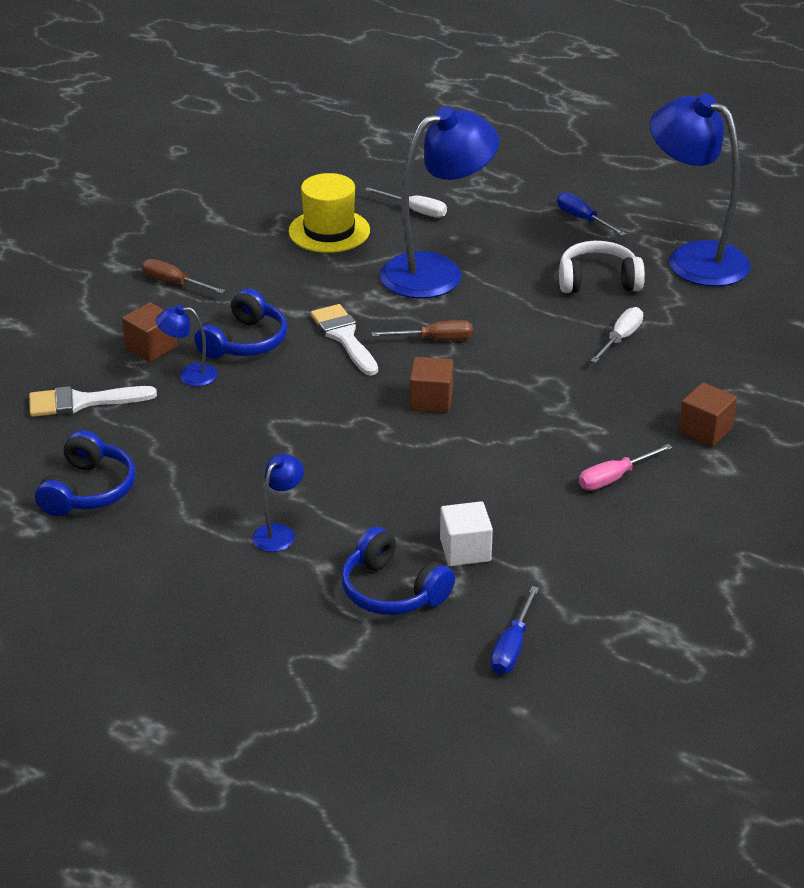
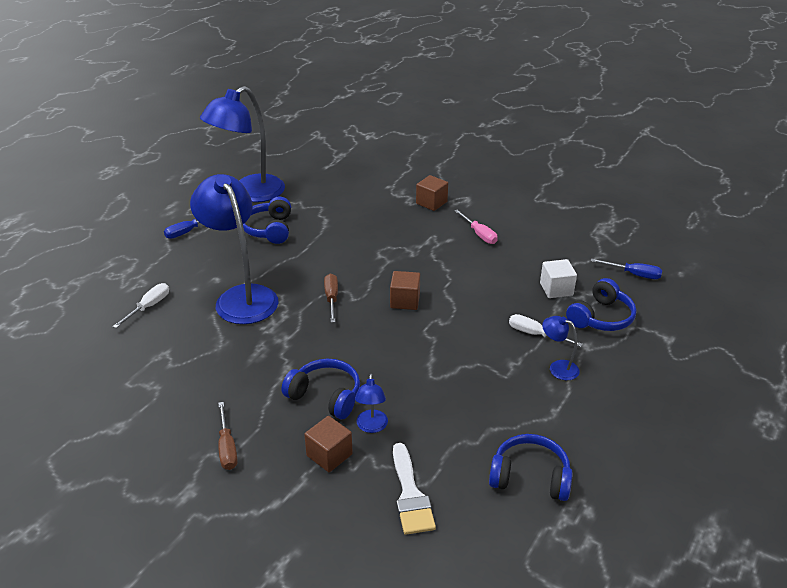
camera: 90 degrees left, 0 degrees up
brown screwdriver [142,259,225,294] -> brown screwdriver turned 45 degrees counterclockwise [218,402,238,470]
yellow hat [289,173,370,253] -> none
white brush [310,304,378,376] -> none
white headphones [559,241,645,293] -> blue headphones [243,197,291,244]
white screwdriver [590,307,643,363] -> white screwdriver moved to [509,314,583,347]

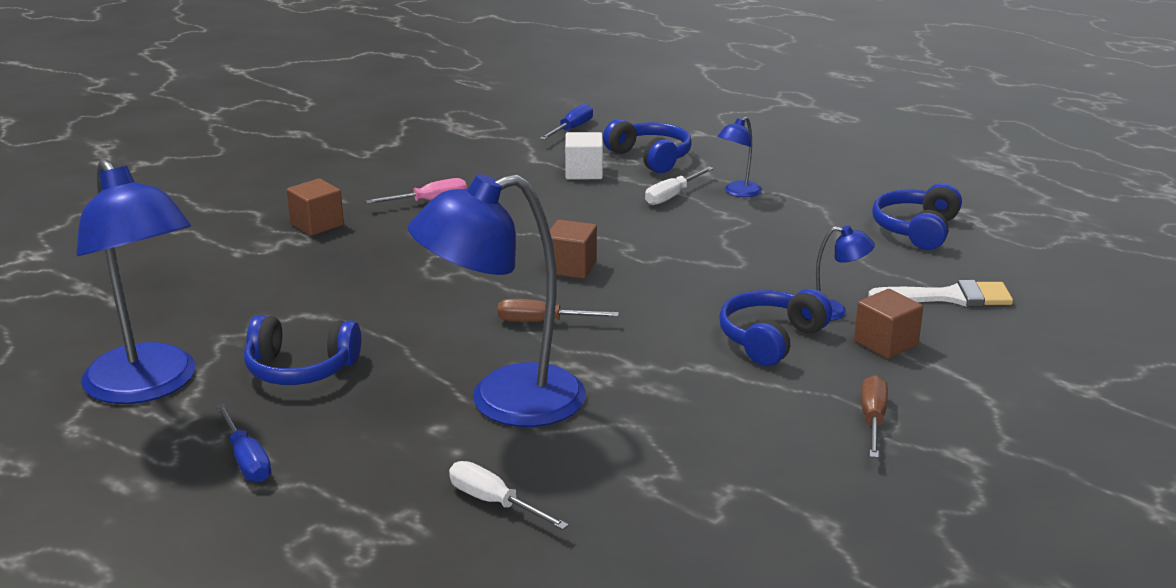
camera: 80 degrees left, 10 degrees down
brown screwdriver [218,402,238,470] -> brown screwdriver turned 75 degrees counterclockwise [861,375,888,458]

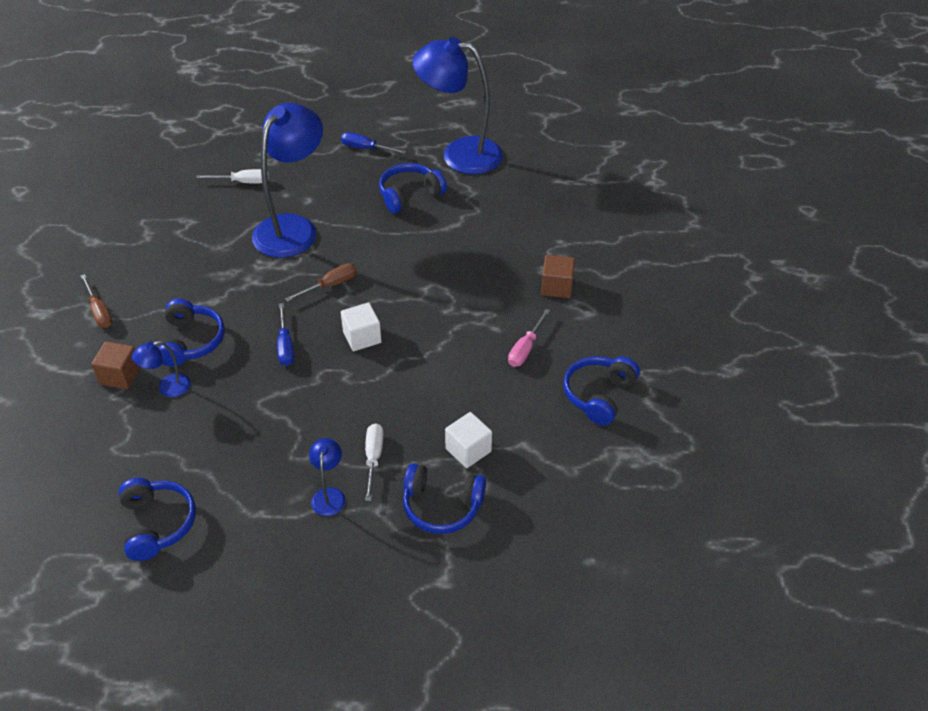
camera: 140 degrees right, 20 degrees up
blue screwdriver [540,104,593,140] -> blue screwdriver moved to [277,303,294,366]
brown cube [545,220,597,279] -> white cube [341,302,382,351]
white brush [868,280,1013,307] -> none
none -> blue headphones [563,356,640,426]

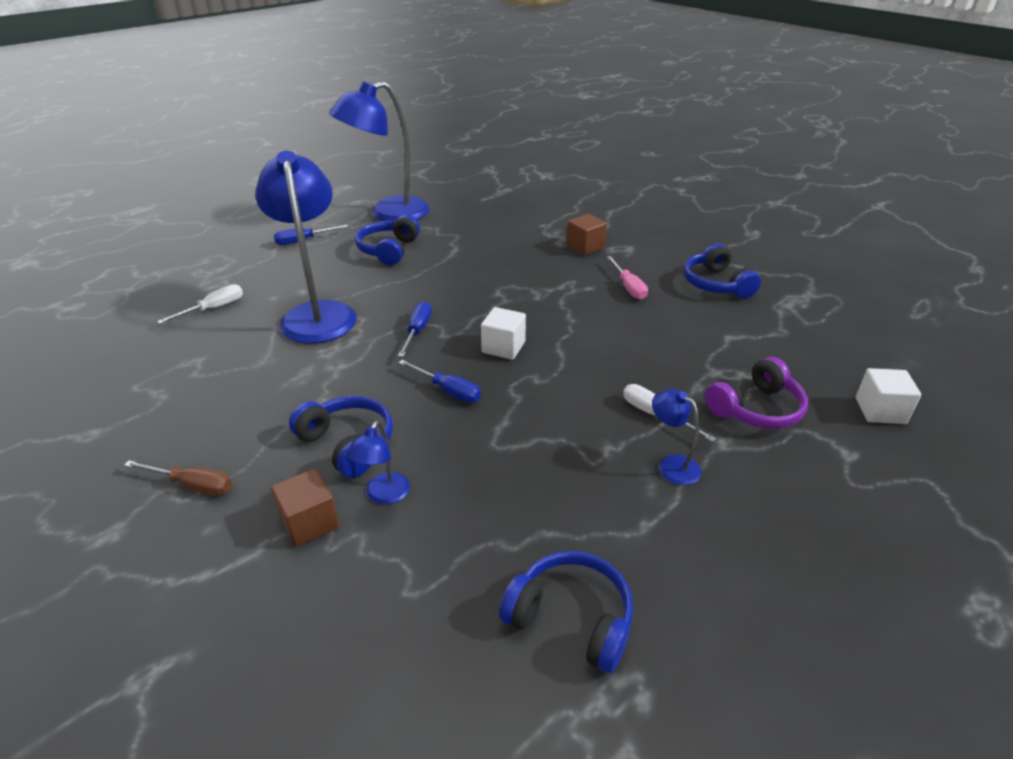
camera: 45 degrees left, 10 degrees down
brown screwdriver [285,263,357,302] -> blue screwdriver [398,301,432,357]
blue headphones [403,463,486,534] -> purple headphones [705,357,808,429]
white cube [445,412,492,468] -> white cube moved to [856,368,921,424]

